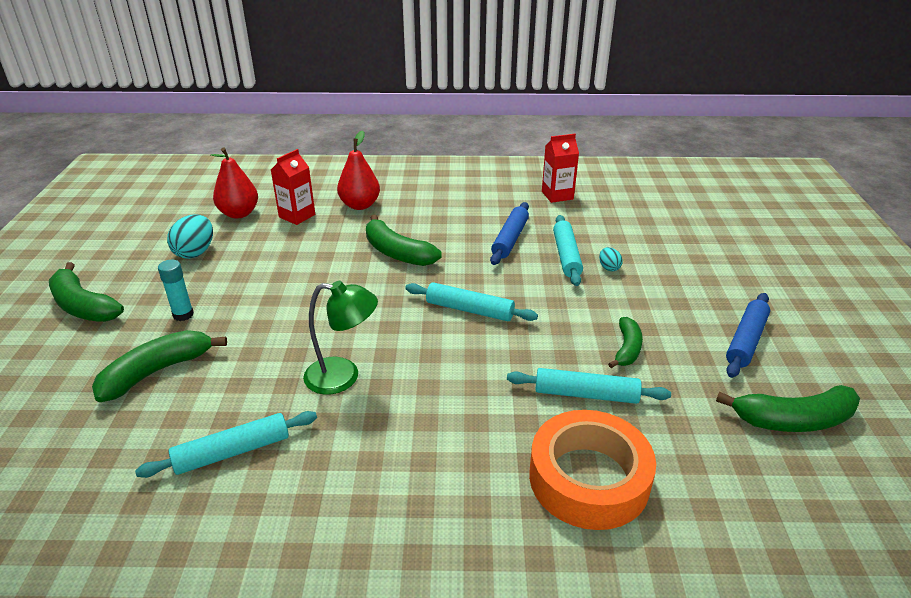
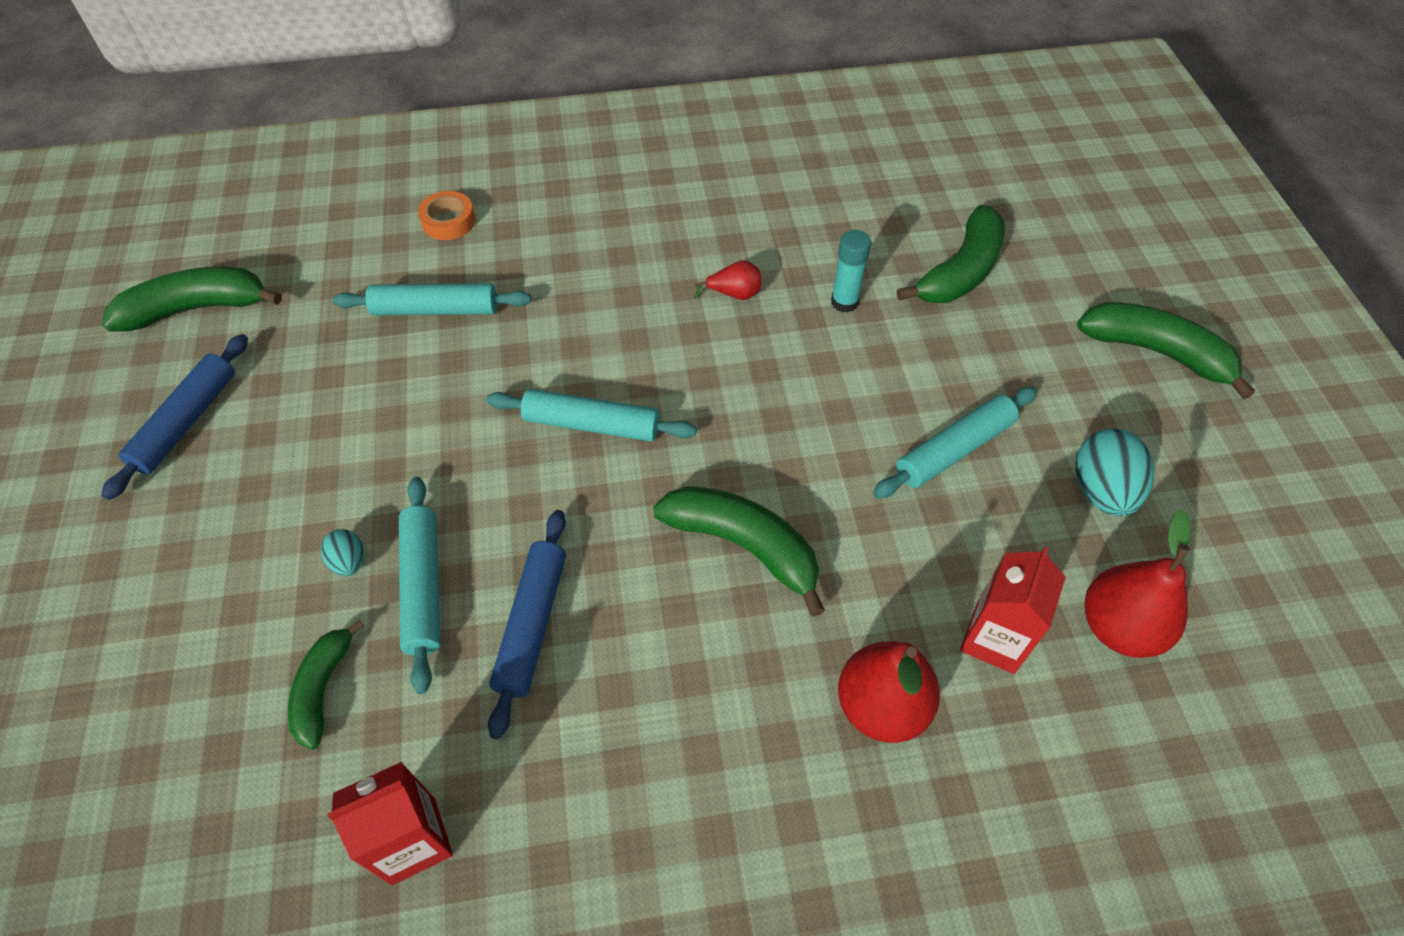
camera: 170 degrees right, 20 degrees up
turquoise rolling pin [135,411,317,478] -> turquoise rolling pin moved to [873,387,1038,498]
turquoise glue stick [158,260,194,321] -> turquoise glue stick moved to [831,230,871,313]
green lamp [303,281,378,395] -> red pear [695,260,761,300]
orange tape [529,410,656,530] -> orange tape [418,191,475,240], size x0.45
green banana [608,317,643,368] -> green banana moved to [288,620,364,750]

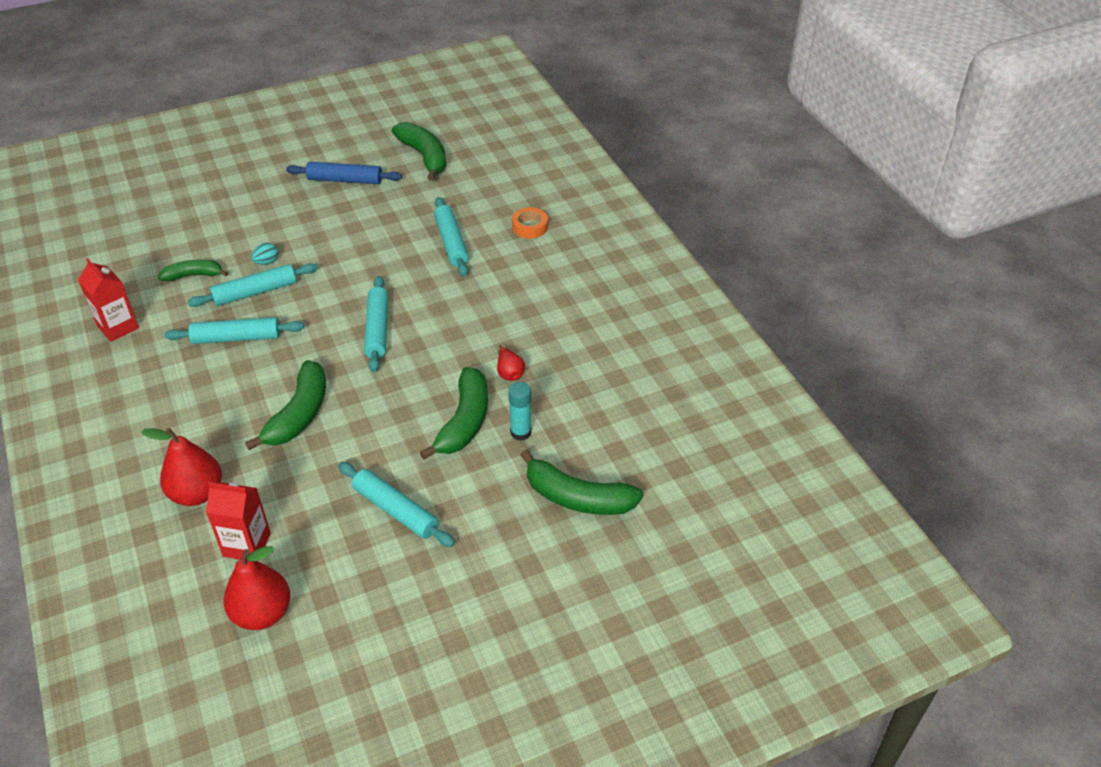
camera: 75 degrees right, 10 degrees down
blue rolling pin [488,510,566,739] -> turquoise rolling pin [164,317,304,344]
turquoise egg [1075,429,1154,516] -> none
green banana [1077,302,1255,399] -> green banana moved to [420,367,488,459]

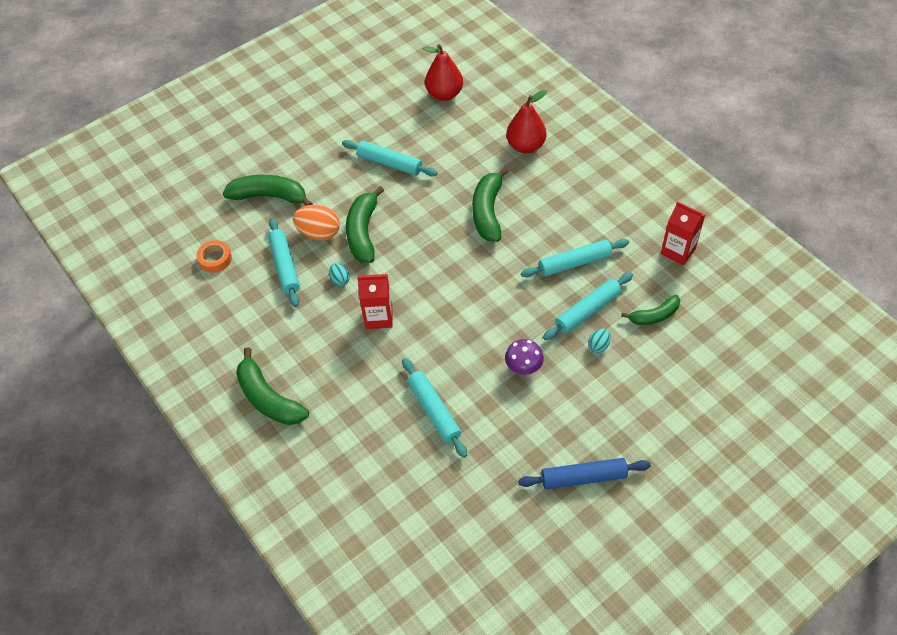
camera: 170 degrees right, 10 degrees up
red carton [206,482,271,561] -> red carton moved to [357,274,393,329]
turquoise rolling pin [364,276,389,372] -> turquoise rolling pin moved to [268,218,300,307]
green banana [392,122,446,181] -> green banana moved to [236,347,309,425]
red pear [497,345,525,381] -> turquoise egg [329,263,350,286]
turquoise glue stick [508,382,532,441] -> orange egg [293,205,340,241]
orange tape [512,207,548,239] -> orange tape moved to [196,240,232,273]
none -> purple mushroom [505,339,544,375]

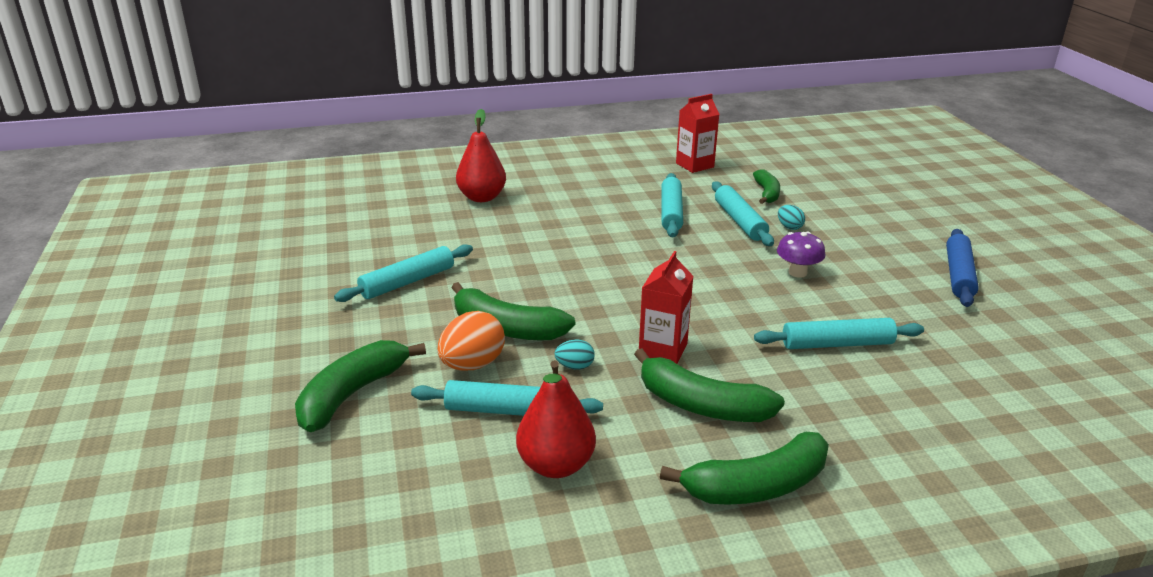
camera: 70 degrees left, 25 degrees down
orange tape [196,240,232,273] -> none
red pear [423,44,463,101] -> red pear moved to [516,360,596,478]
green banana [472,167,509,242] -> green banana moved to [634,348,785,422]

